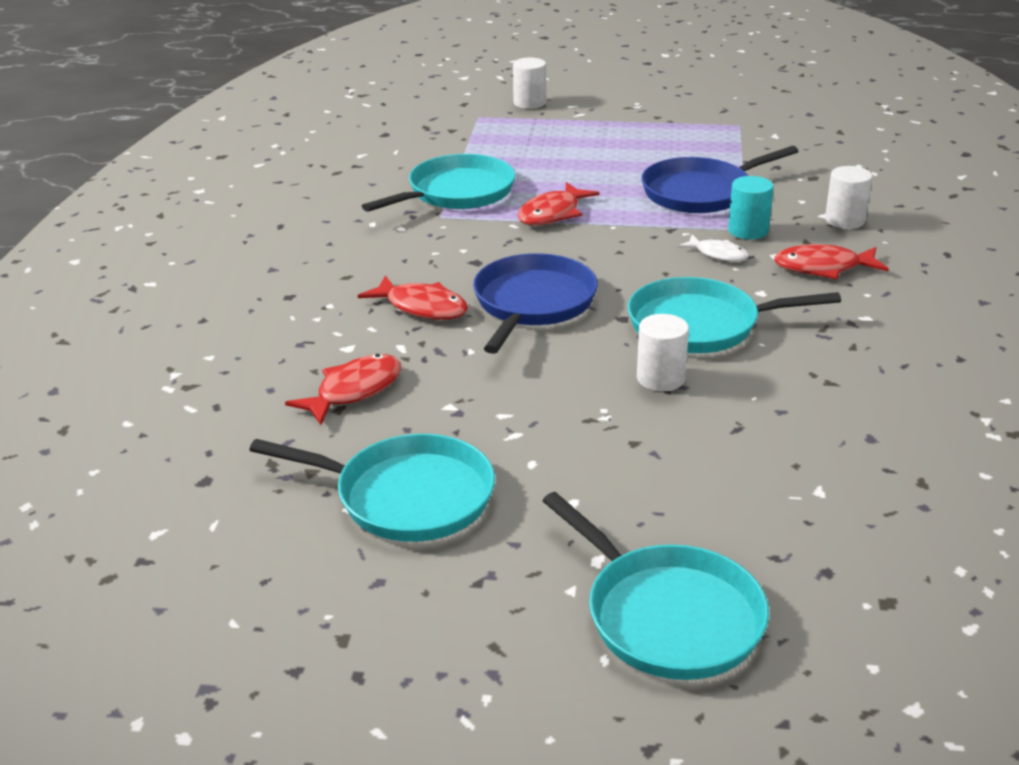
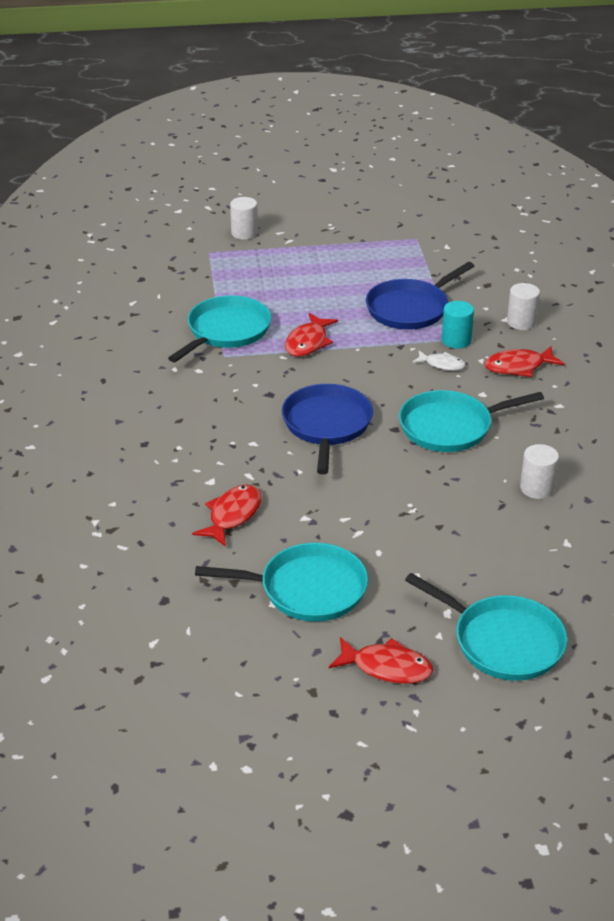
camera: 15 degrees left, 5 degrees up
red fish [358,276,468,320] -> red fish moved to [329,637,433,684]
white cylinder [637,314,689,391] -> white cylinder moved to [520,444,559,499]

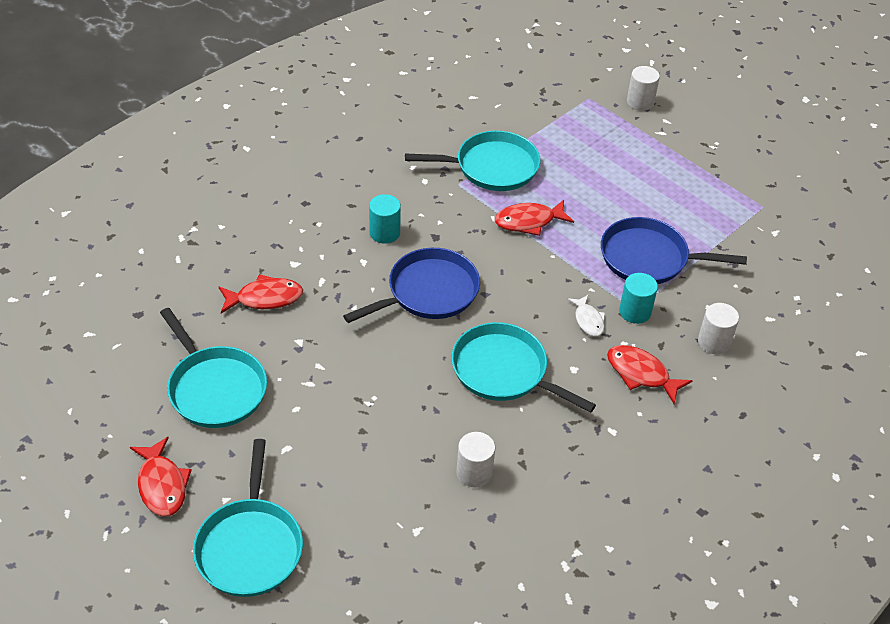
camera: 50 degrees right, 10 degrees up
none -> turquoise cylinder [369,194,401,244]

